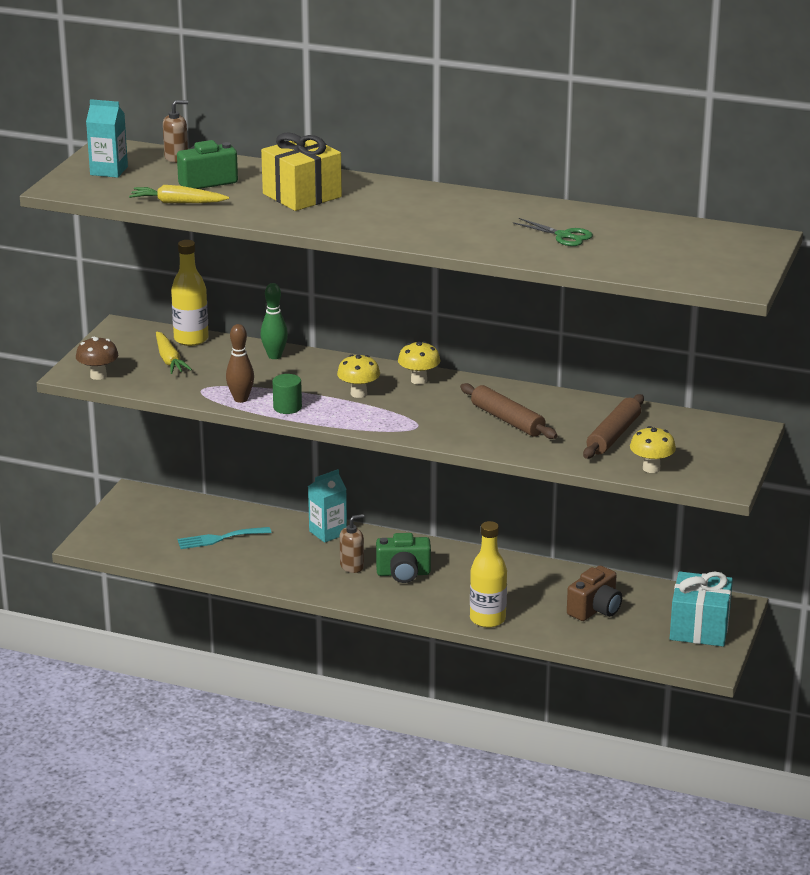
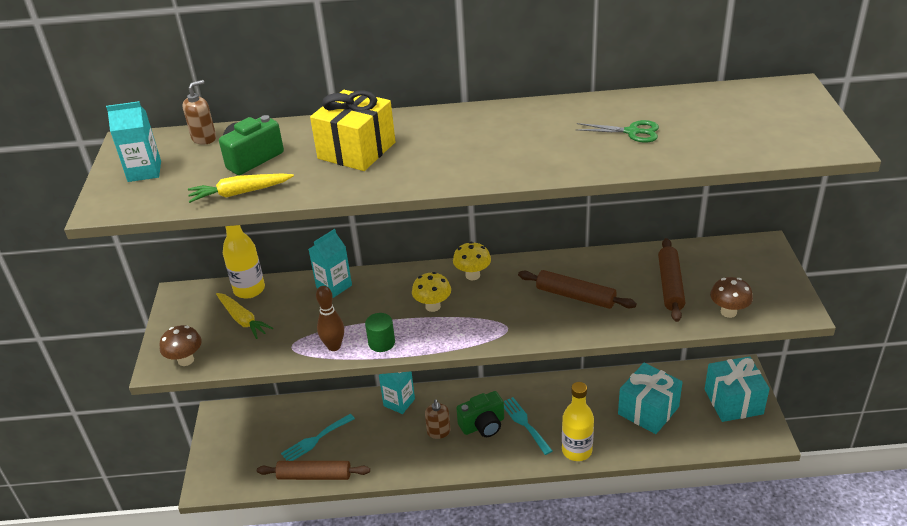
camera: 20 degrees left, 10 degrees up
green bowling pin [261,283,288,359] -> turquoise carton [309,229,352,298]
brown soap dispenser [340,514,364,573] -> brown soap dispenser turned 135 degrees clockwise [425,399,451,439]
brown camera [567,566,622,621] -> turquoise gift [618,363,683,434]
yellow mushroom [630,426,676,473] -> brown mushroom [710,277,753,318]
none -> brown rolling pin [257,461,370,480]
none -> turquoise fork [504,397,552,455]

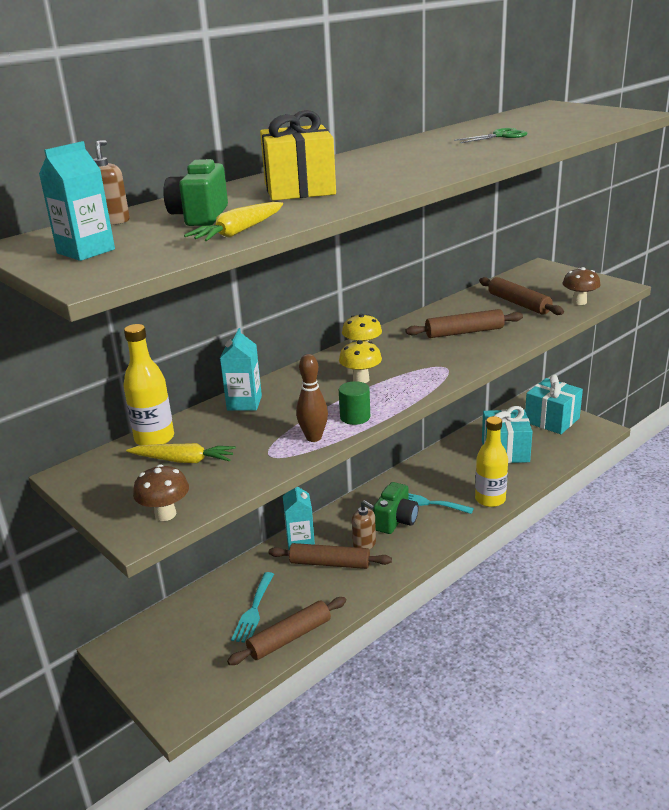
camera: 40 degrees left, 10 degrees down
none -> brown rolling pin [269,543,392,569]

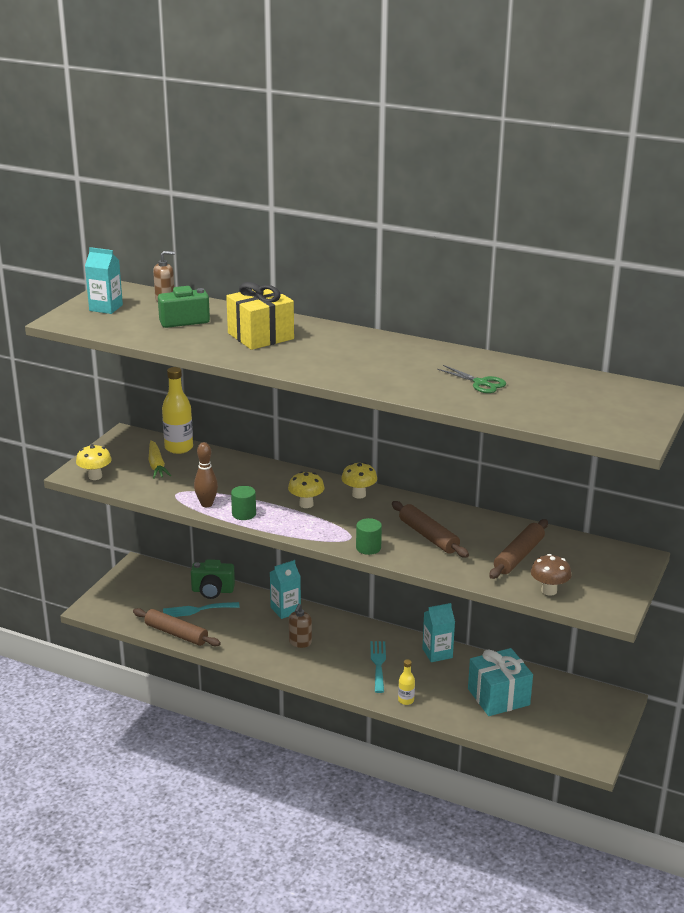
camera: 65 degrees right, 0 degrees up
brown mushroom [133,464,189,521] -> yellow mushroom [76,444,112,480]
yellow carrot [184,202,283,241] -> none
turquoise carton [220,328,262,411] -> turquoise carton moved to [422,603,455,662]
brown rolling pin [269,543,392,569] -> none
green camera [373,482,419,534] -> green camera moved to [191,559,235,599]
yellow bottle [475,416,508,507] -> yellow bottle [398,659,415,705], size x0.53
turquoise gift [525,375,583,434] -> none
none -> green cylinder [356,518,382,555]

